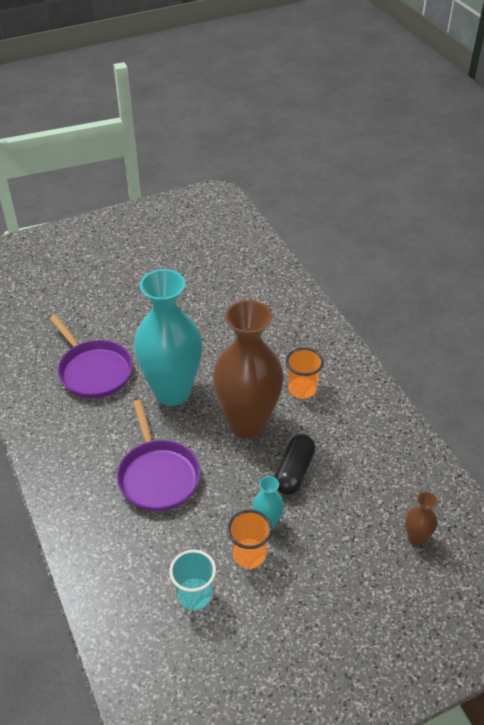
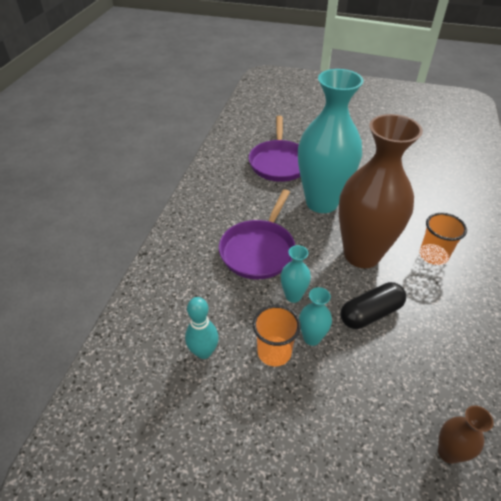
camera: 40 degrees right, 0 degrees up
turquoise cup [169,550,216,610] -> turquoise bowling pin [185,297,219,359]
none -> turquoise vase [281,245,311,303]

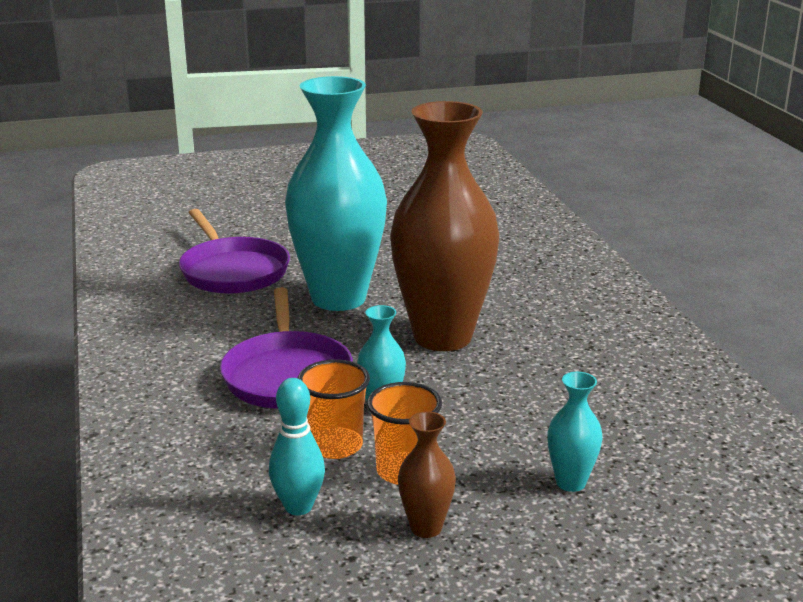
camera: 30 degrees left, 20 degrees down
turquoise vase [299,287,332,346] -> turquoise vase moved to [547,372,602,492]
black capsule [340,282,406,329] -> none
orange cup [419,213,467,265] -> orange cup moved to [298,359,370,459]
brown vase [438,405,494,464] -> brown vase moved to [398,411,456,538]

